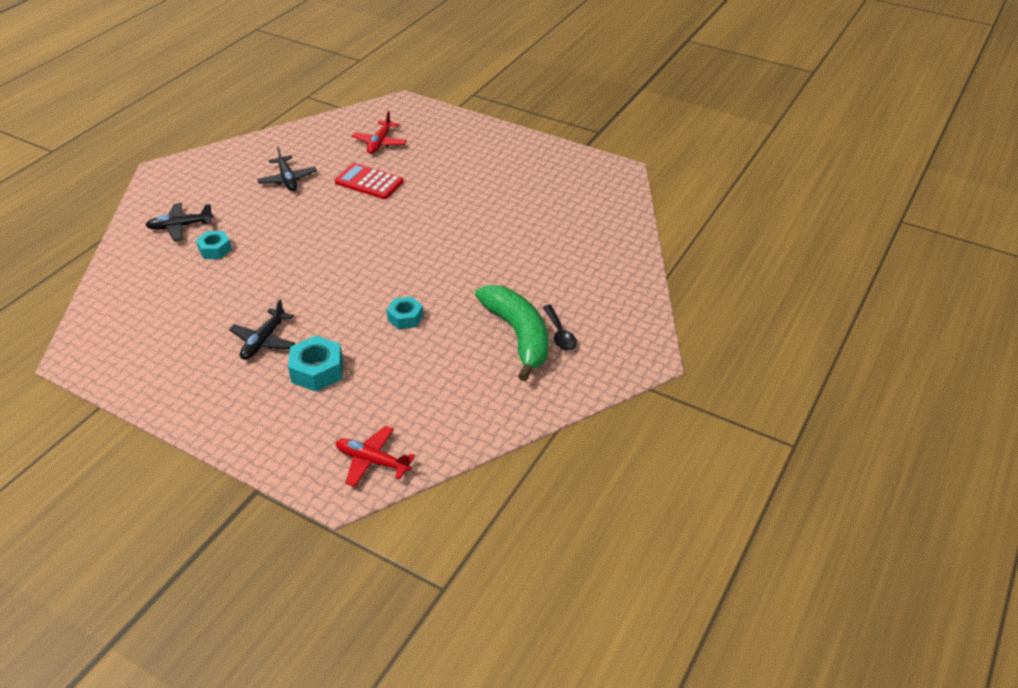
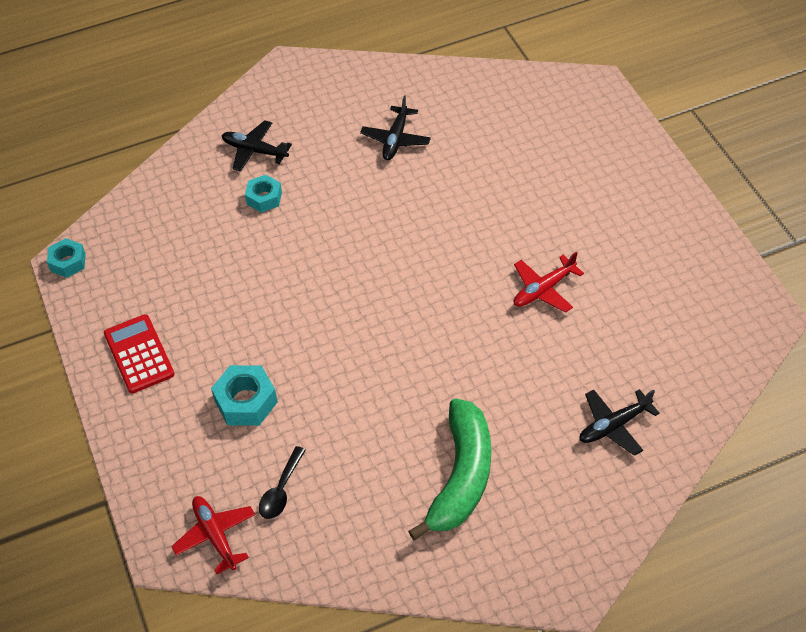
camera: 40 degrees right, 10 degrees up
black plane [229,299,295,360] -> black plane moved to [579,389,660,456]
red calculator [335,163,404,199] -> red calculator moved to [104,314,175,394]
red plane [352,111,407,154] -> red plane moved to [514,252,584,313]
turquoise nut [387,296,423,329] -> turquoise nut moved to [47,238,86,278]
black spoon [543,305,577,351] -> black spoon moved to [259,446,306,519]

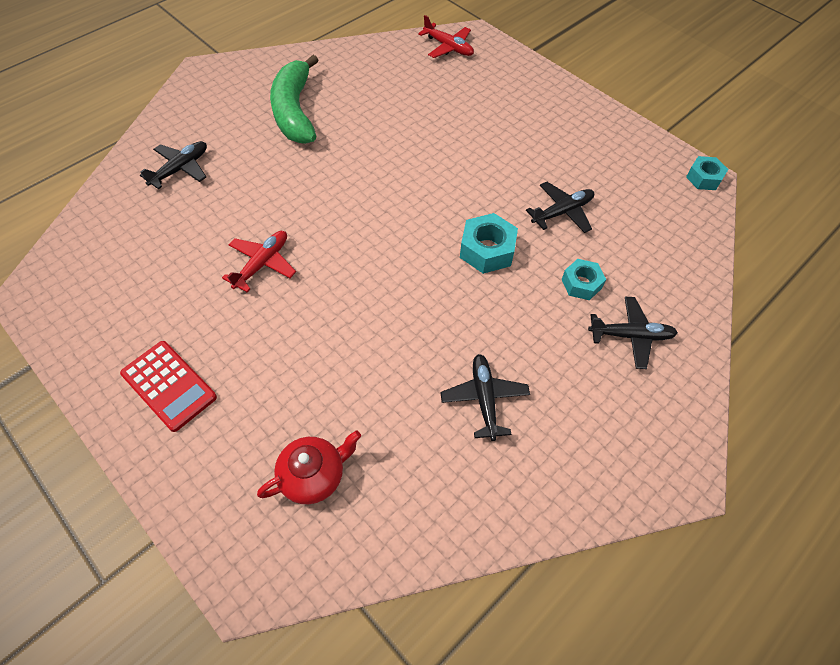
camera: 155 degrees right, 5 degrees up
red calculator [104,314,175,394] -> red calculator moved to [120,341,217,432]
turquoise nut [211,365,278,426] -> turquoise nut moved to [460,213,518,274]
black spoon [259,446,306,519] -> none
none -> red teapot [257,430,361,504]
none -> black plane [526,182,594,233]

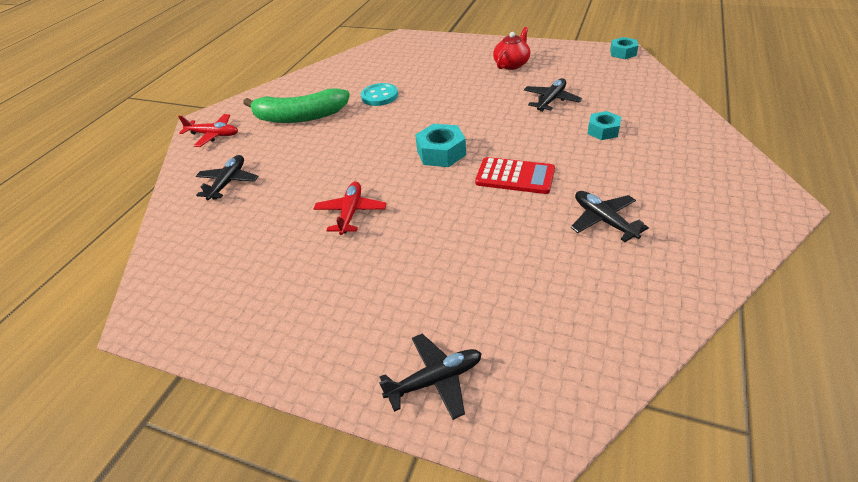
camera: 20 degrees left, 15 degrees down
red calculator [120,341,217,432] -> red calculator moved to [475,157,555,194]
red teapot [257,430,361,504] -> red teapot moved to [493,27,530,70]
green banana [270,55,319,144] -> green banana turned 60 degrees counterclockwise [243,88,350,123]
red plane [418,15,474,58] -> red plane moved to [178,114,238,147]
turquoise nut [460,213,518,274] -> turquoise nut moved to [415,124,466,167]
black plane [588,297,678,369] -> black plane moved to [379,334,482,420]
none -> turquoise button [361,83,398,106]

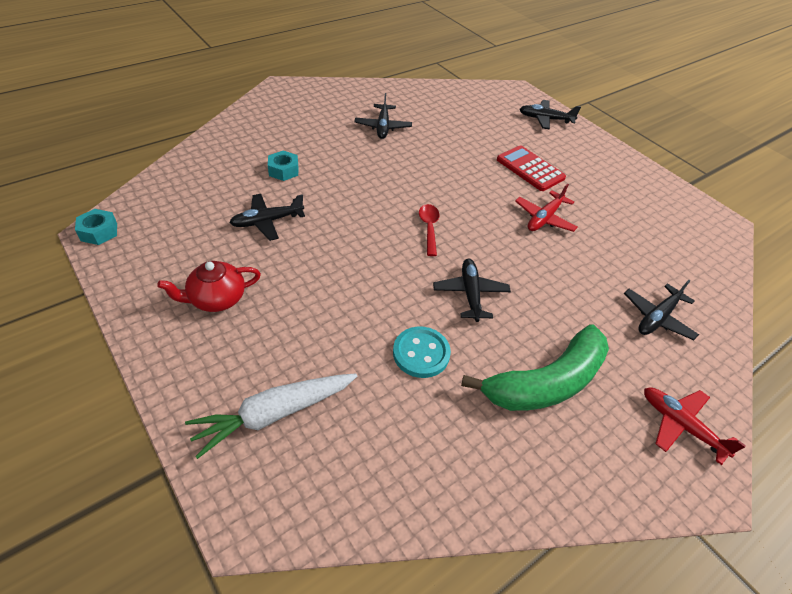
camera: 155 degrees left, 5 degrees up
green banana [243,88,350,123] -> green banana turned 120 degrees clockwise [461,324,609,411]
turquoise nut [415,124,466,167] -> red spoon [419,204,440,256]
red calculator [475,157,555,194] -> red calculator moved to [497,145,566,191]
none -> white carrot [185,374,357,459]
none -> black plane [433,258,511,322]

